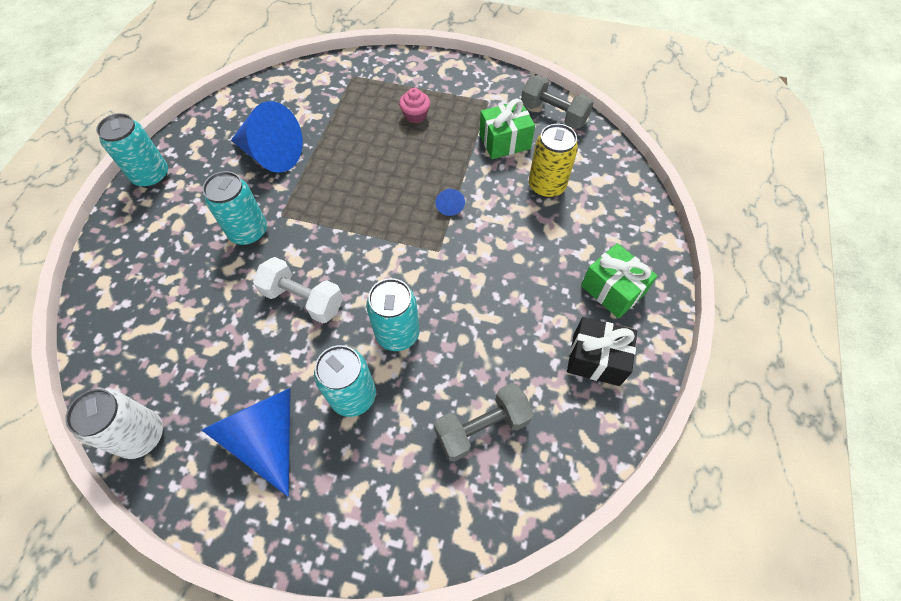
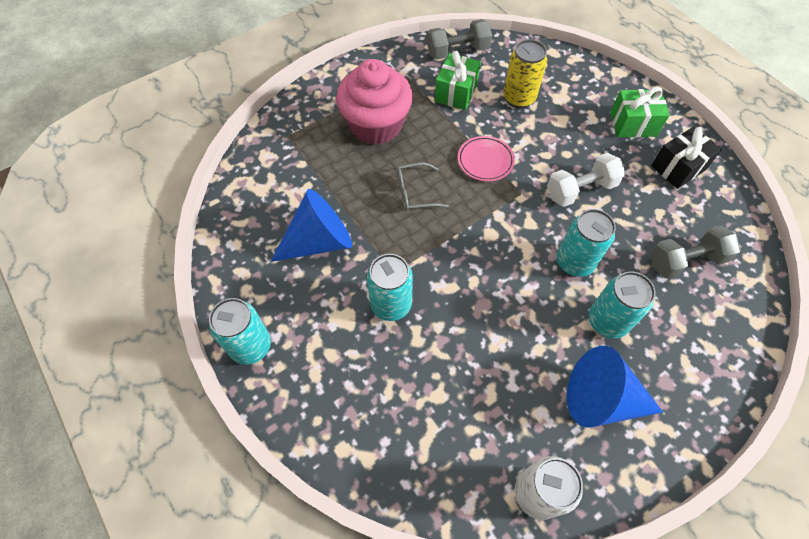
camera: 50 degrees left, 0 degrees up
white dumbbell [253,257,343,324] -> white dumbbell moved to [547,153,625,207]
pink cupcake [399,88,430,124] -> pink cupcake [336,59,413,145], size x2.42
grey dumbbell [434,383,534,462] -> grey dumbbell turned 60 degrees clockwise [651,225,740,279]
blue cone [435,188,465,216] -> pink plate [458,136,515,181]
none -> grey glasses [397,162,449,211]

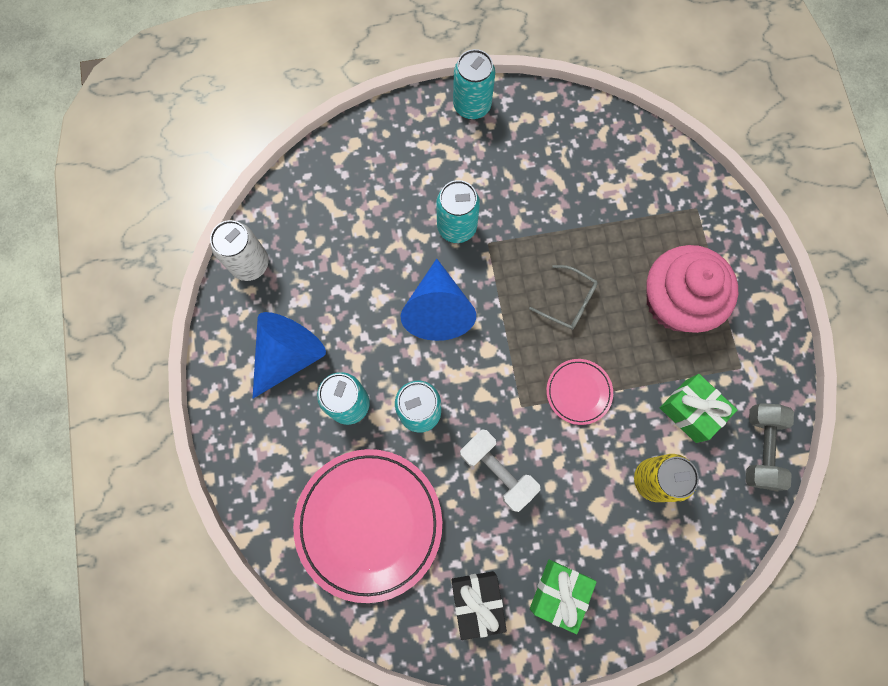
camera: 115 degrees right, 15 degrees up
blue cone [270,189,352,262] -> blue cone moved to [401,259,476,341]
grey glasses [397,162,449,211] -> grey glasses turned 105 degrees clockwise [529,265,598,330]
white dumbbell [547,153,625,207] -> white dumbbell turned 45 degrees counterclockwise [460,429,541,512]
grey dumbbell [651,225,740,279] -> pink plate [293,449,442,603]

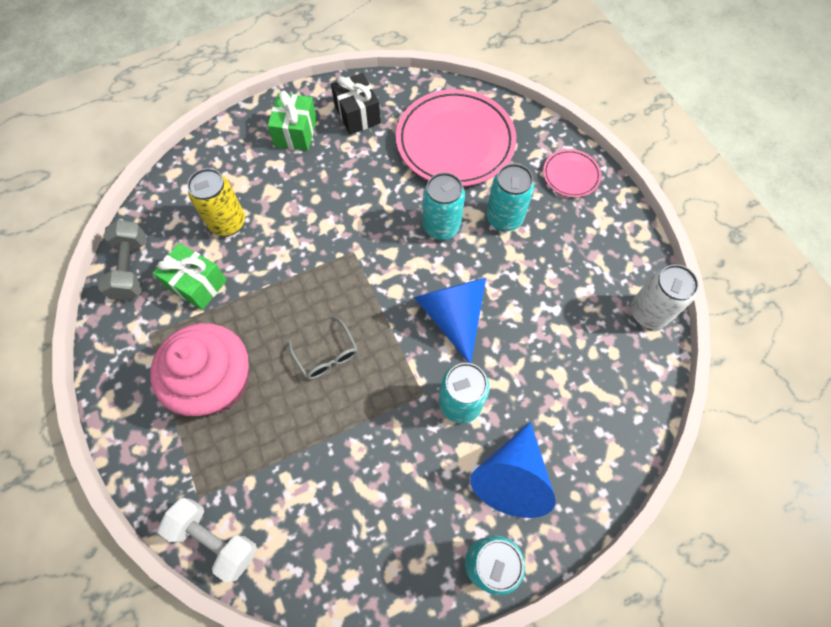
camera: 165 degrees right, 10 degrees down
blue cone [252,312,326,399] -> blue cone moved to [470,422,556,518]
white dumbbell [460,429,541,512] -> white dumbbell moved to [158,498,257,582]
grey glasses [529,265,598,330] -> grey glasses turned 135 degrees counterclockwise [288,316,358,380]
pink plate [546,359,613,425] -> pink plate moved to [543,149,602,197]

